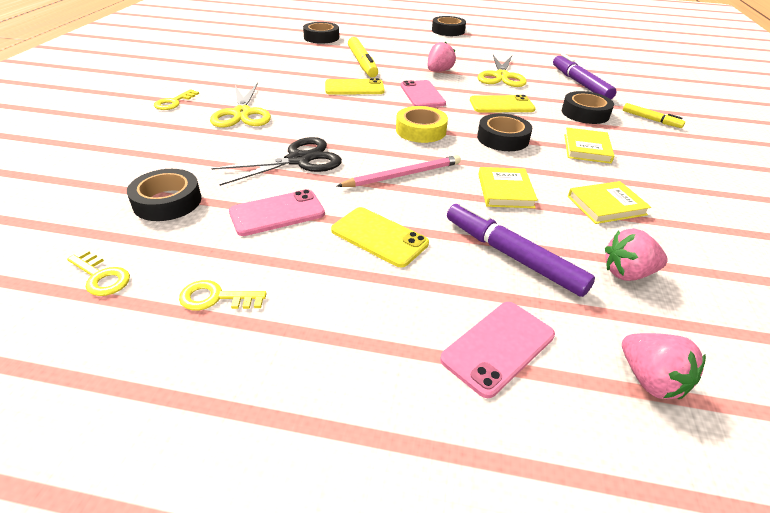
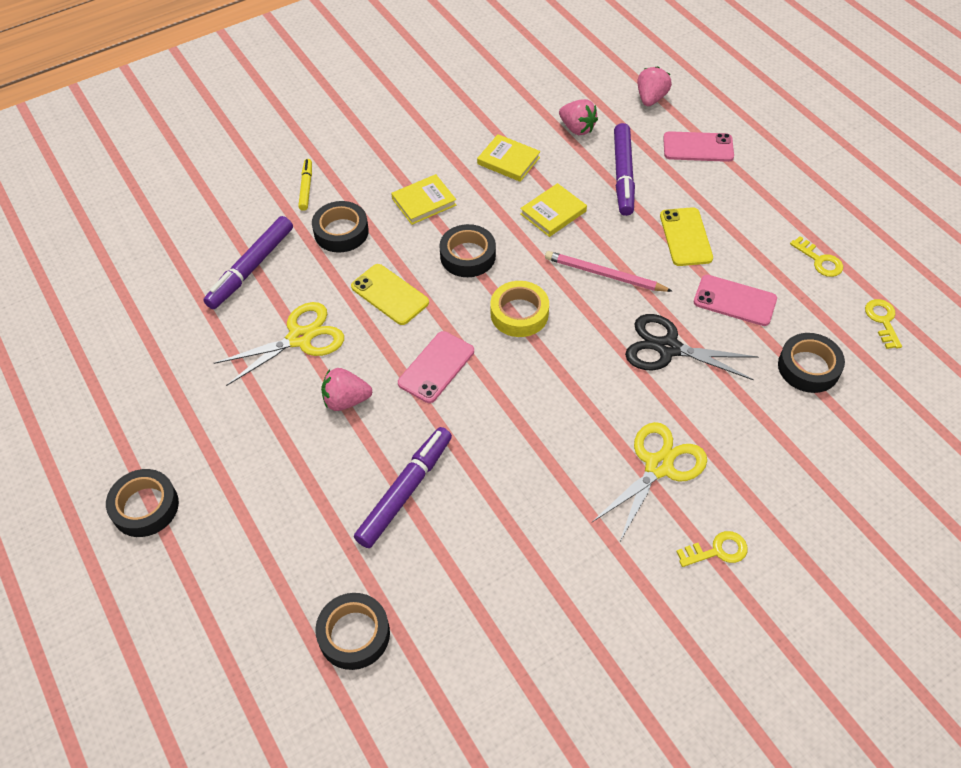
camera: 130 degrees left, 15 degrees up
yellow phone [325,78,384,95] -> none
yellow marker [348,37,378,78] -> purple marker [354,427,452,548]

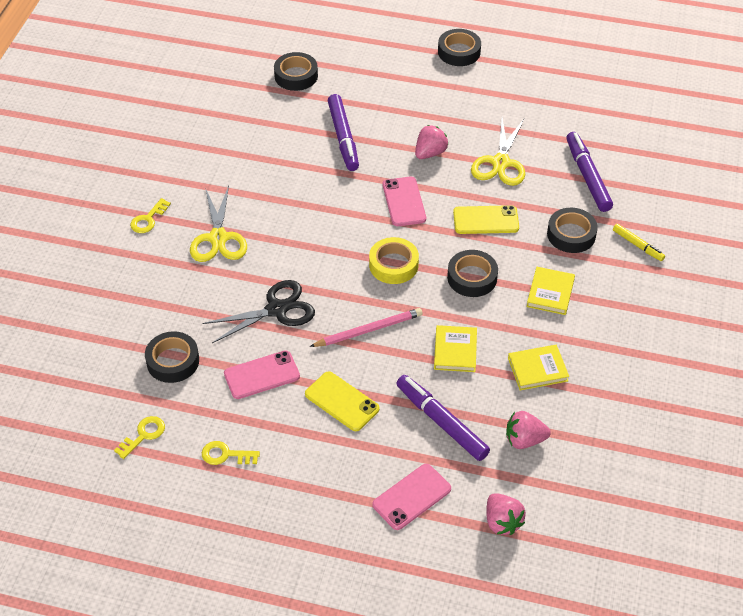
camera: 135 degrees right, 5 degrees down
yellow key [865,299,902,349] -> yellow key turned 90 degrees counterclockwise [114,416,165,459]

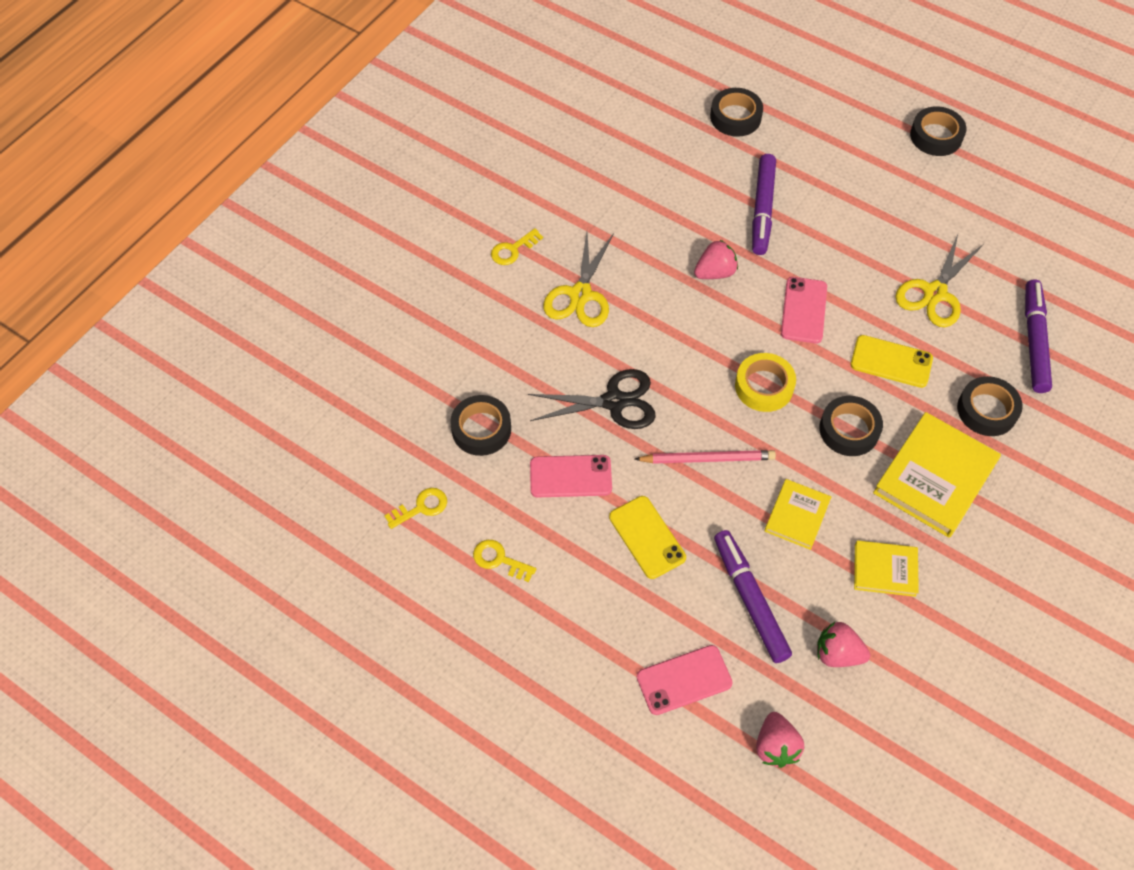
camera: 20 degrees right, 10 degrees up
pink strawberry [415,125,449,159] -> pink strawberry moved to [694,240,738,279]
yellow book [527,267,575,315] -> yellow book [873,412,1001,538], size x1.77
yellow marker [613,224,665,261] -> none

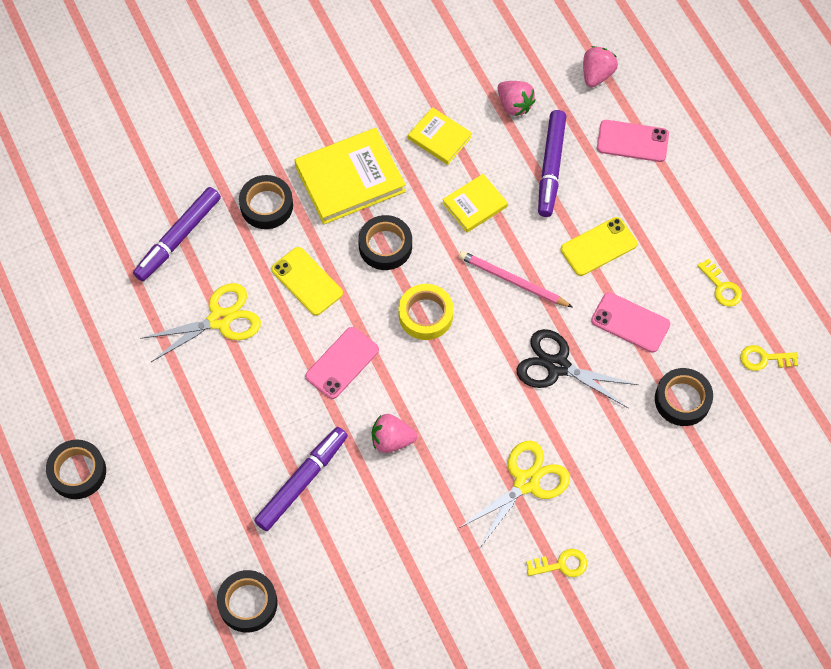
camera: 150 degrees left, 5 degrees up
yellow phone [609,496,686,579] -> yellow phone turned 60 degrees clockwise [561,217,637,276]

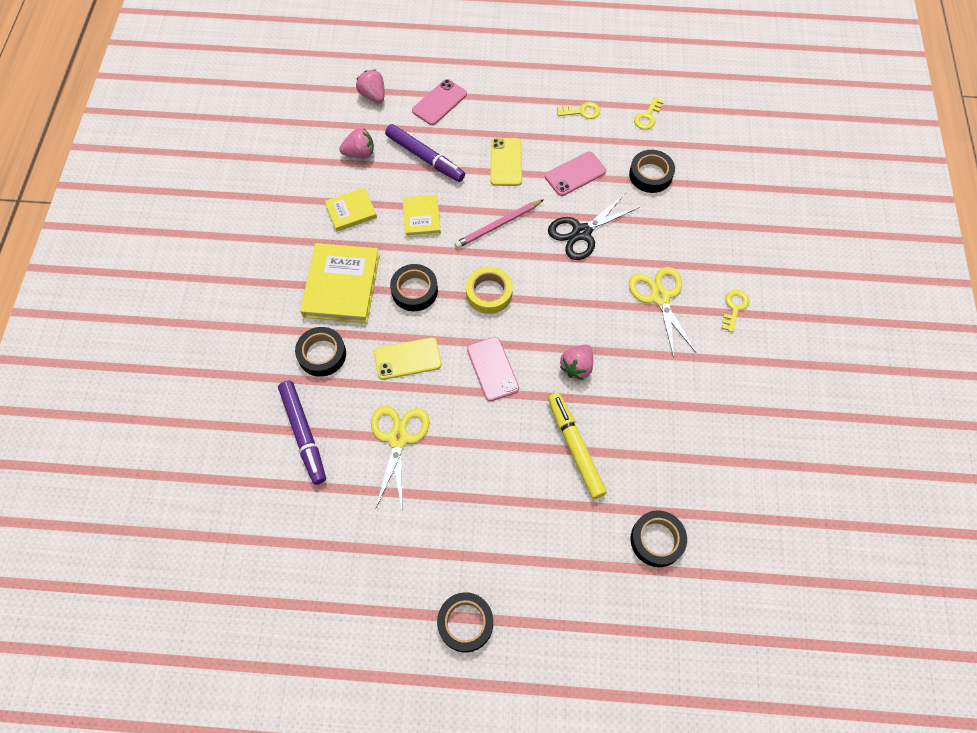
camera: 60 degrees left, 0 degrees up
purple marker [254,427,348,531] -> yellow marker [548,393,607,499]

